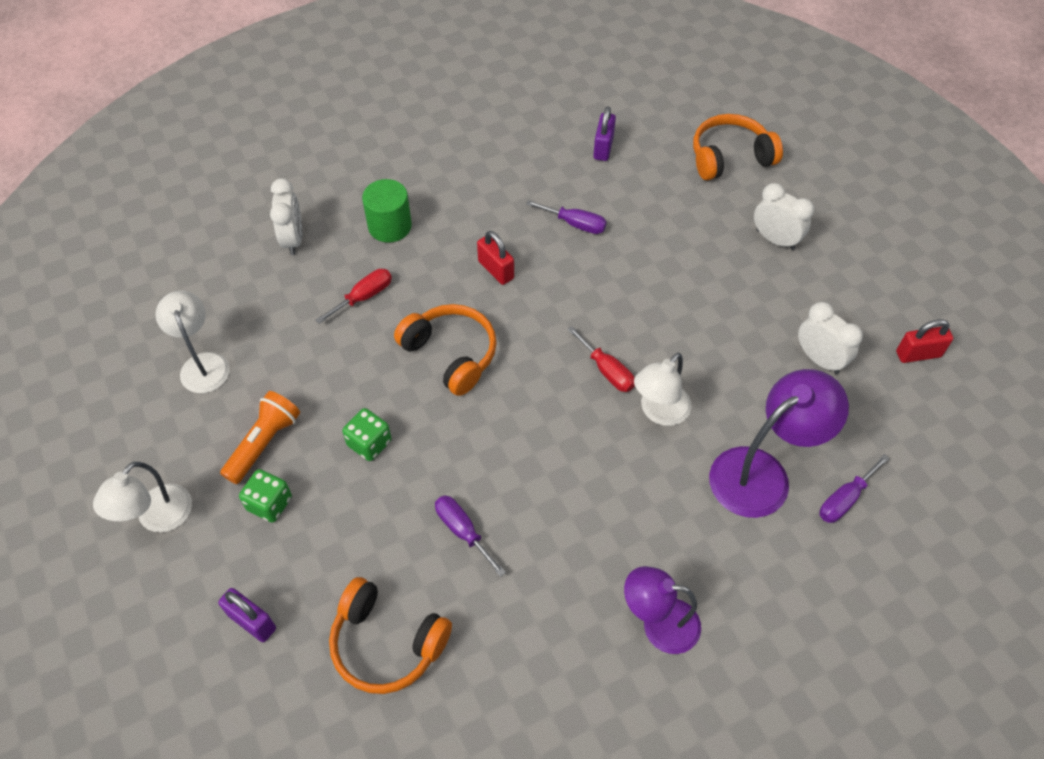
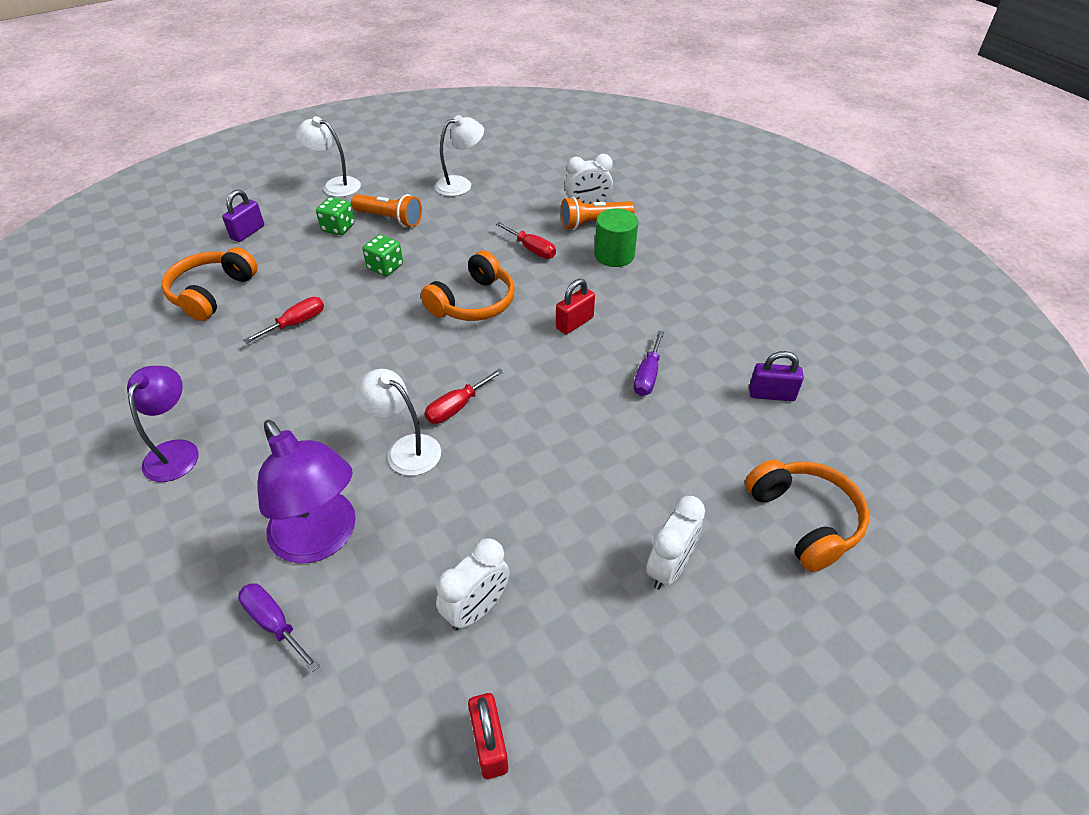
camera: 85 degrees right, 10 degrees down
purple screwdriver [435,495,506,577] -> red screwdriver [243,297,324,344]
none -> orange flashlight [561,197,635,230]

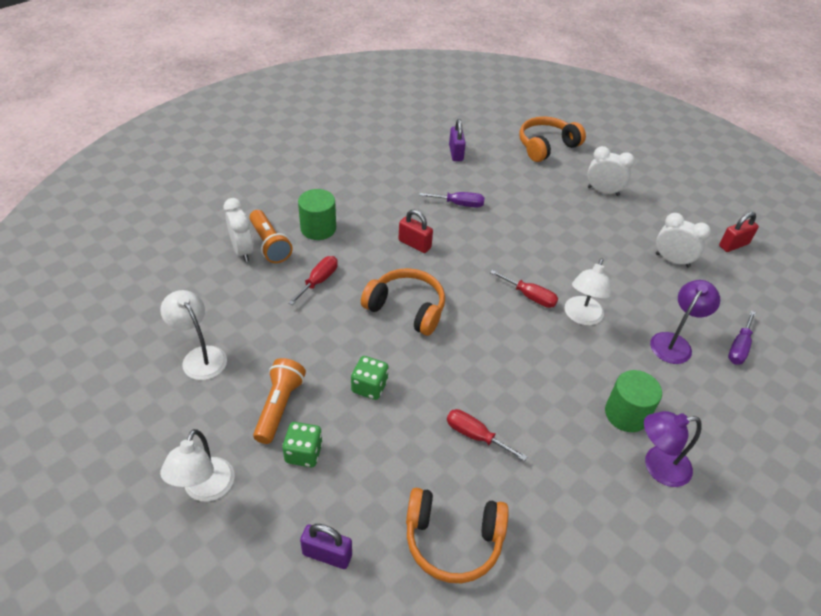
camera: 105 degrees left, 0 degrees up
purple lamp [257,420,356,563] -> purple lamp [650,280,720,364], size x0.66
none -> green cylinder [605,370,662,432]

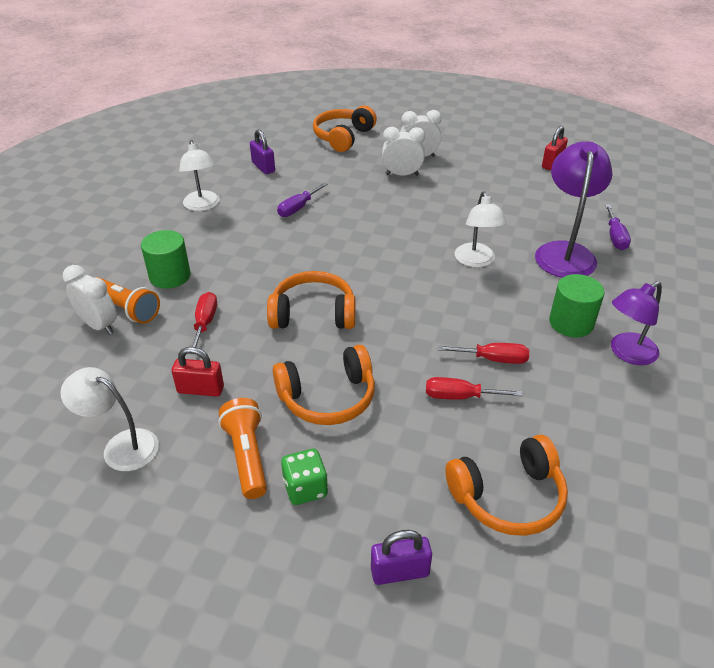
camera: 25 degrees left, 5 degrees down
white lamp [160,429,235,502] -> white lamp moved to [179,140,220,211]
green dice [351,356,388,400] -> orange headphones [273,345,375,425]
red padlock [398,210,433,253] -> red padlock moved to [172,347,224,397]
purple screwdriver [419,192,485,207] -> purple screwdriver turned 150 degrees clockwise [277,182,328,217]
red screwdriver [490,270,558,308] -> red screwdriver moved to [438,343,529,364]
purple lamp [650,280,720,364] -> purple lamp [535,141,612,278], size x1.51
white clock [656,213,711,268] -> white clock moved to [382,127,425,176]

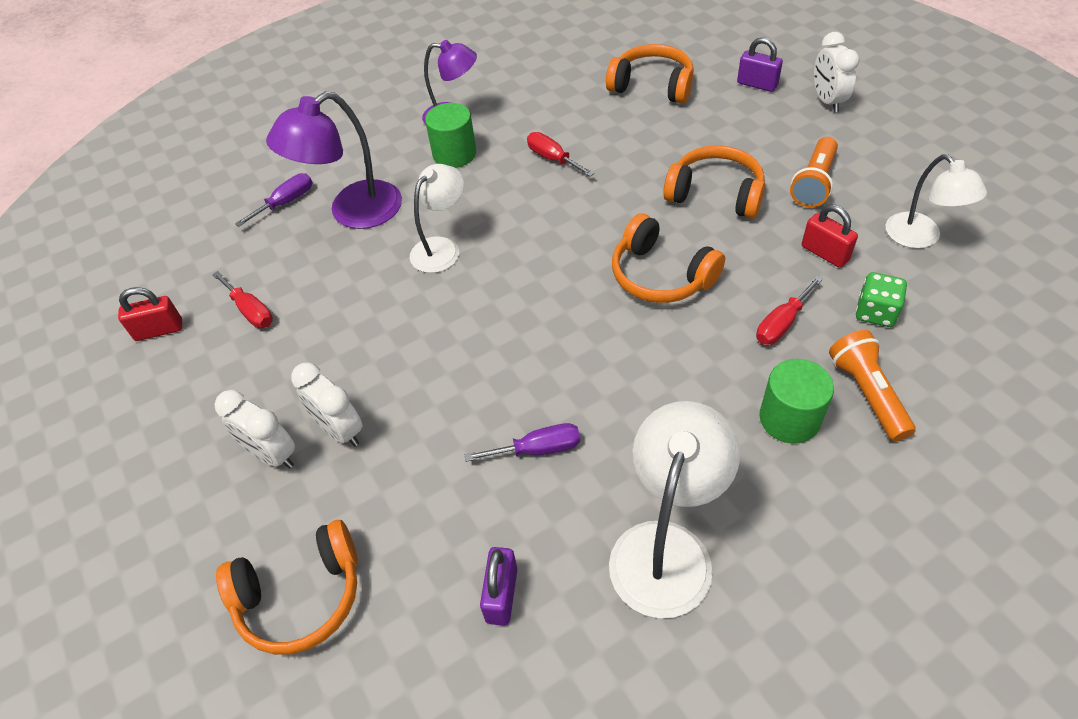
camera: 135 degrees left, 10 degrees up
white clock [63,265,117,335] -> white clock moved to [814,32,859,113]
white lamp [179,140,220,211] -> white lamp [609,401,740,618], size x1.51
green dice [281,448,328,505] -> green dice moved to [856,272,907,327]
red screwdriver [426,377,522,400] -> red screwdriver moved to [212,271,273,328]

